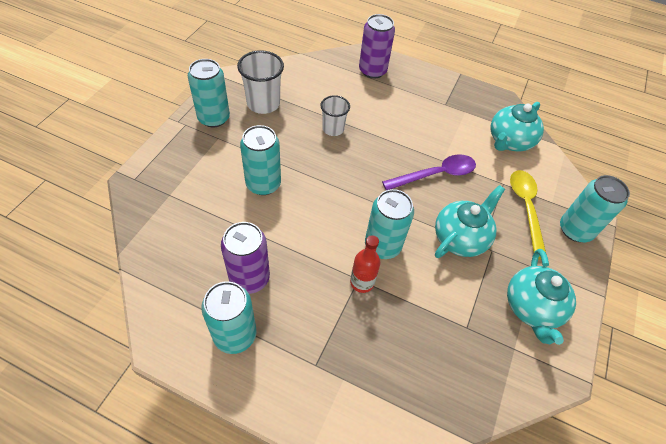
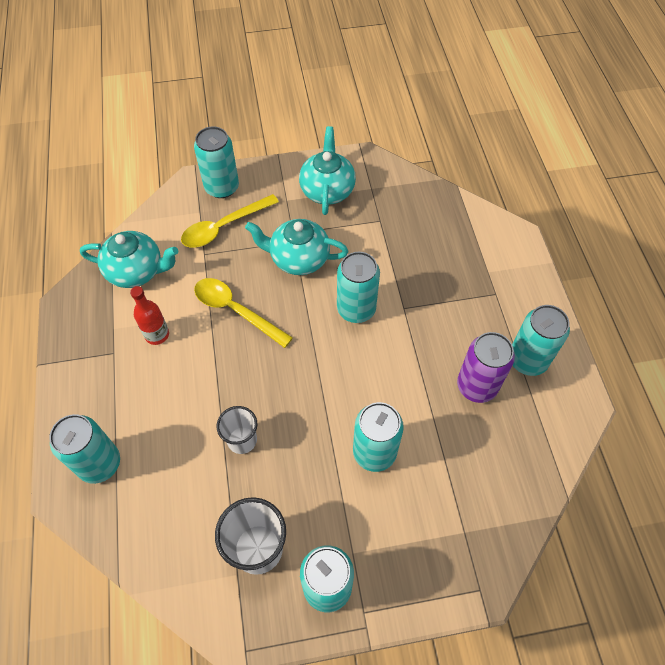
camera: 120 degrees left, 5 degrees up
red bottle [350,235,380,293] -> red bottle moved to [130,286,169,345]
purple can [359,14,395,79] -> turquoise can [49,414,120,484]
purple spoon [382,154,476,190] -> yellow spoon [194,278,293,348]
turquoise teapot [507,249,576,345] -> turquoise teapot turned 60 degrees counterclockwise [299,126,356,215]

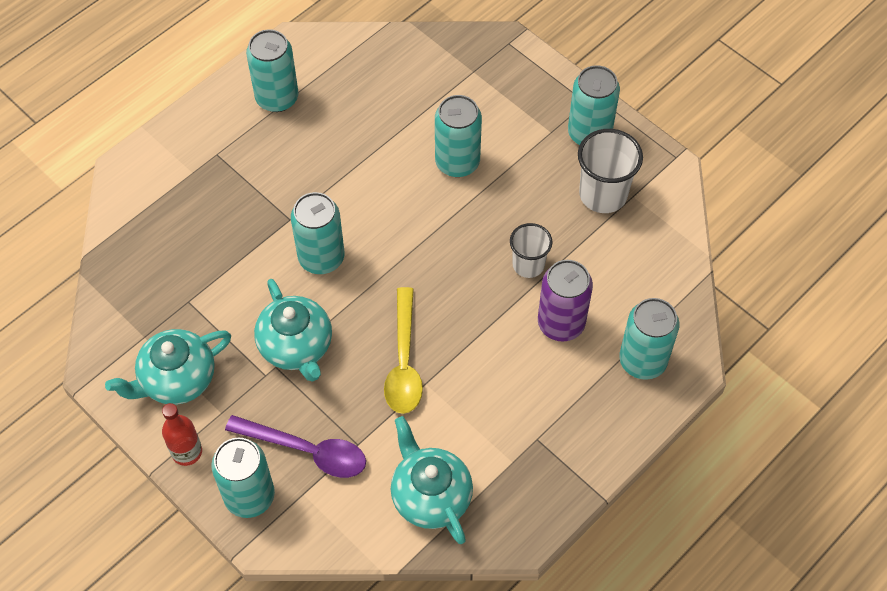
camera: 125 degrees left, 0 degrees up
red bottle [130,286,169,345] -> red bottle moved to [162,403,202,466]
yellow spoon [181,194,279,248] -> purple spoon [225,415,366,478]
purple can [457,332,515,403] -> purple can moved to [538,260,593,342]

